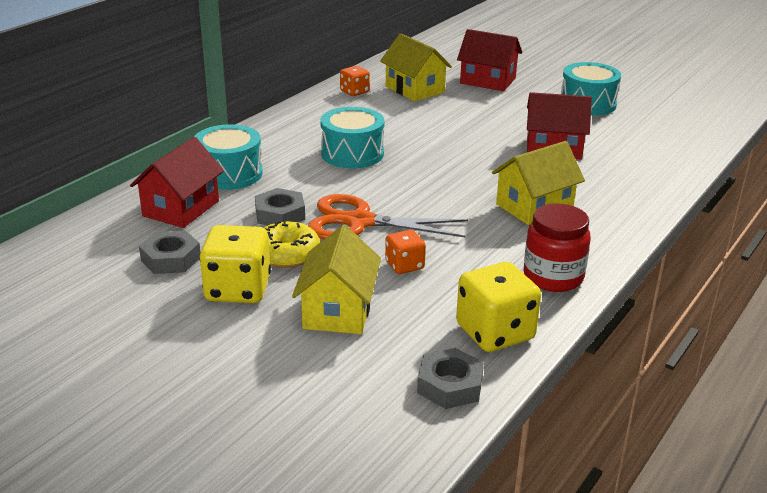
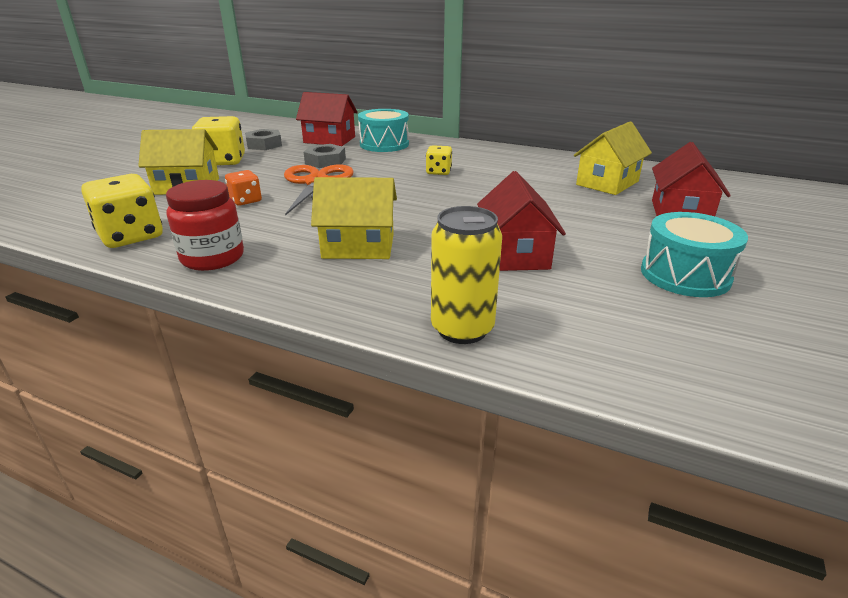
camera: 80 degrees right, 0 degrees up
yellow donut [264,220,320,268] -> none
turquoise drum [320,107,384,168] -> yellow dice [426,145,452,175]
orange dice [340,66,370,96] -> none
grey nut [417,348,484,409] -> none
yellow house [492,141,585,225] -> yellow house turned 45 degrees counterclockwise [311,177,397,259]
none -> yellow can [431,206,502,344]

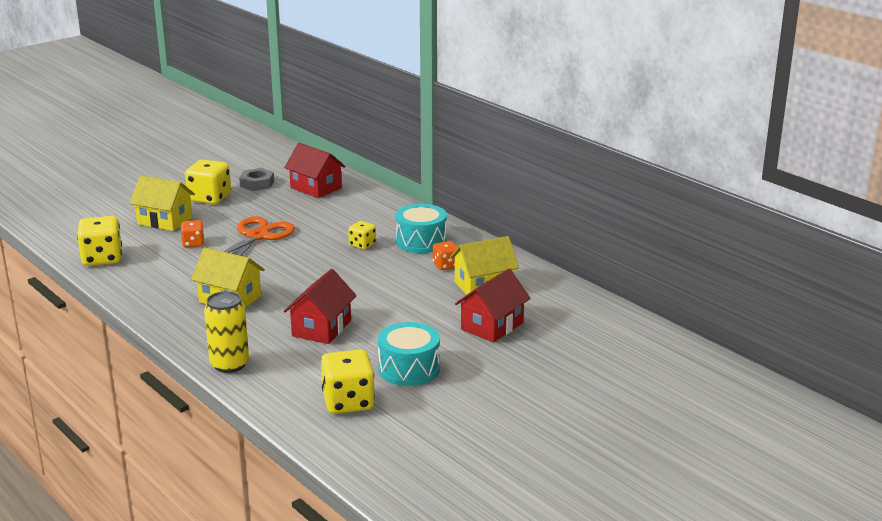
camera: 25 degrees right, 5 degrees down
red jar [166,180,244,271] -> none
grey nut [304,144,346,168] -> none
turquoise drum [358,109,409,152] -> turquoise drum moved to [396,204,447,253]
none -> yellow dice [321,349,375,414]
none -> orange dice [433,241,458,270]

